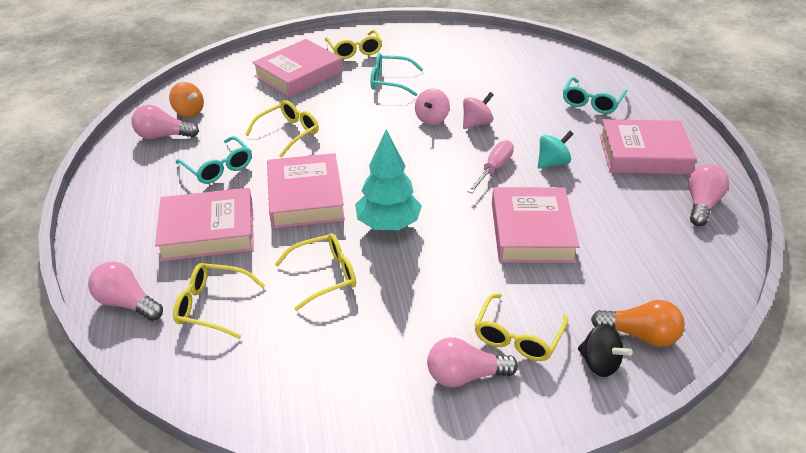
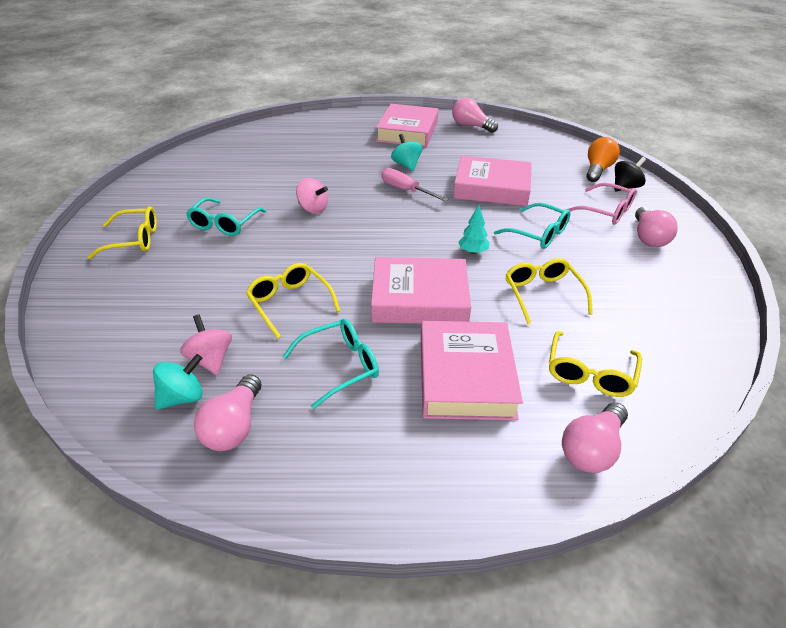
camera: 80 degrees left, 0 degrees up
orange spinning top [169,82,204,117] -> turquoise spinning top [153,354,203,410]
pink book [252,39,342,97] -> none
turquoise tree [355,129,422,230] -> turquoise tree [458,205,490,254], size x0.50
pink spinning top [463,92,494,129] -> pink spinning top moved to [180,314,232,375]
yellow glasses [474,293,568,361] -> pink glasses [565,183,636,225]
turquoise glasses [563,77,627,114] -> turquoise glasses moved to [494,203,570,249]

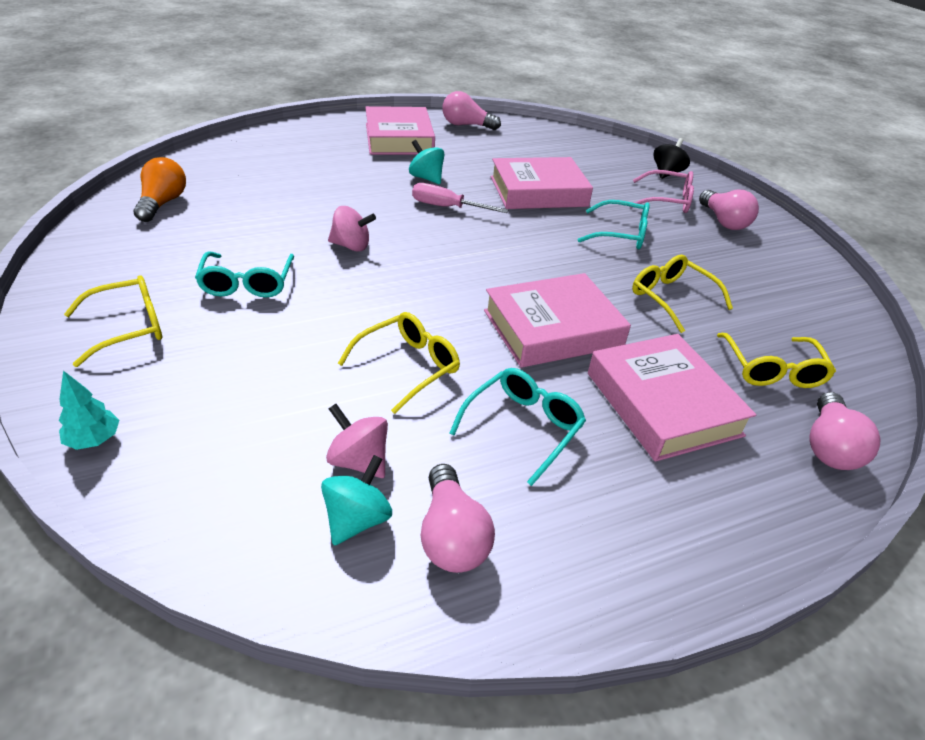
camera: 25 degrees left, 0 degrees up
yellow glasses [246,263,340,339] -> yellow glasses turned 105 degrees clockwise [338,312,460,414]
turquoise tree [458,205,490,254] -> turquoise tree moved to [59,371,119,450]
orange light bulb [586,137,620,182] -> orange light bulb moved to [134,157,186,222]

